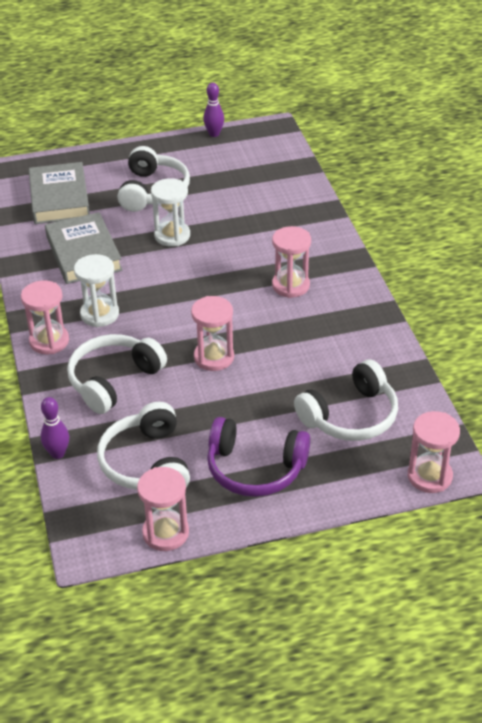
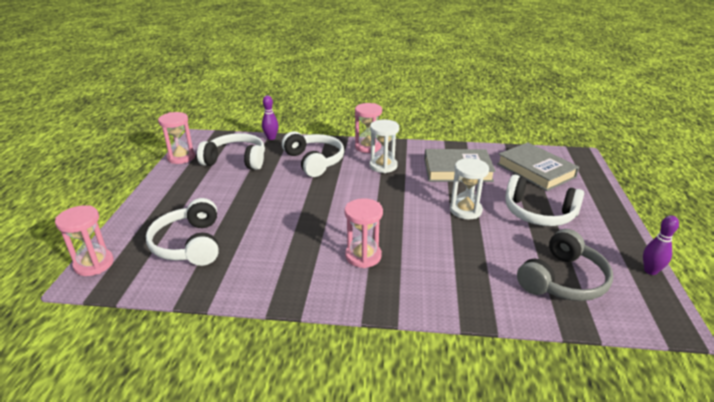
camera: 110 degrees right, 10 degrees down
grey book [29,162,90,224] -> grey book turned 45 degrees clockwise [497,142,579,191]
pink hourglass [191,296,234,371] -> none
purple headphones [207,417,310,497] -> none
none -> grey headphones [517,229,613,301]

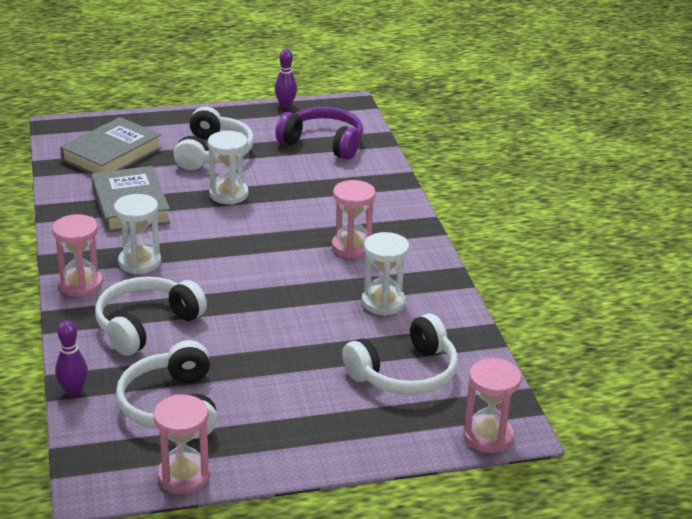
camera: 110 degrees left, 0 degrees up
grey headphones [517,229,613,301] -> purple headphones [276,107,363,160]
none -> white hourglass [361,232,409,316]

